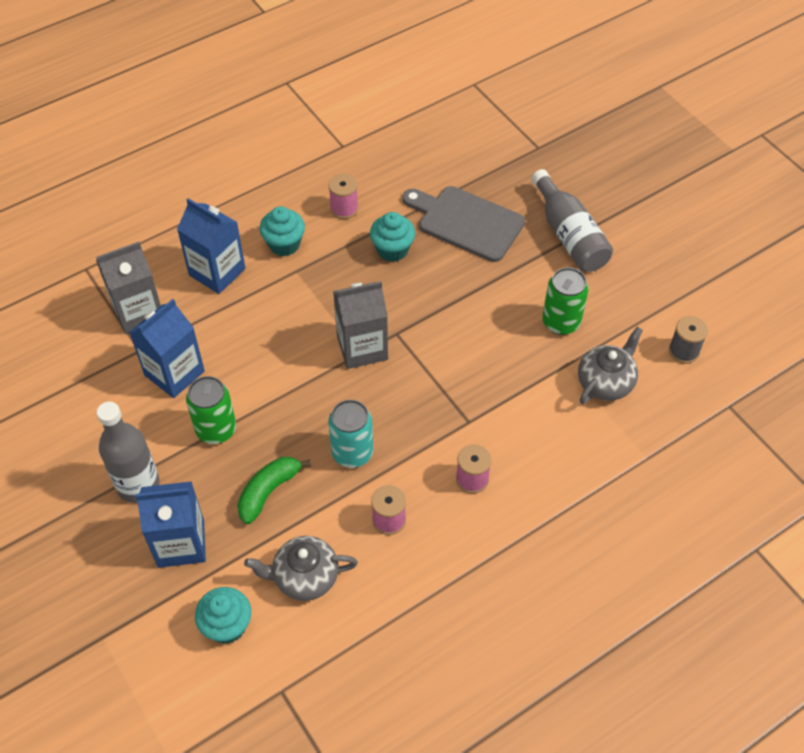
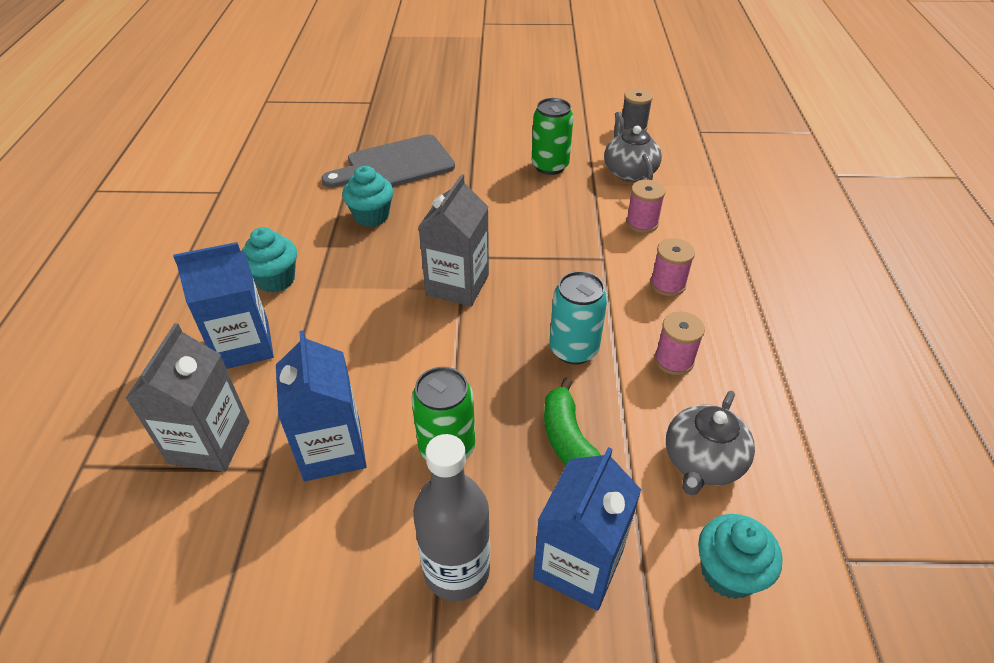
camera: 55 degrees left, 10 degrees down
pink spool [328,174,358,219] -> pink spool moved to [626,180,666,233]
grey bottle [532,169,613,272] -> none

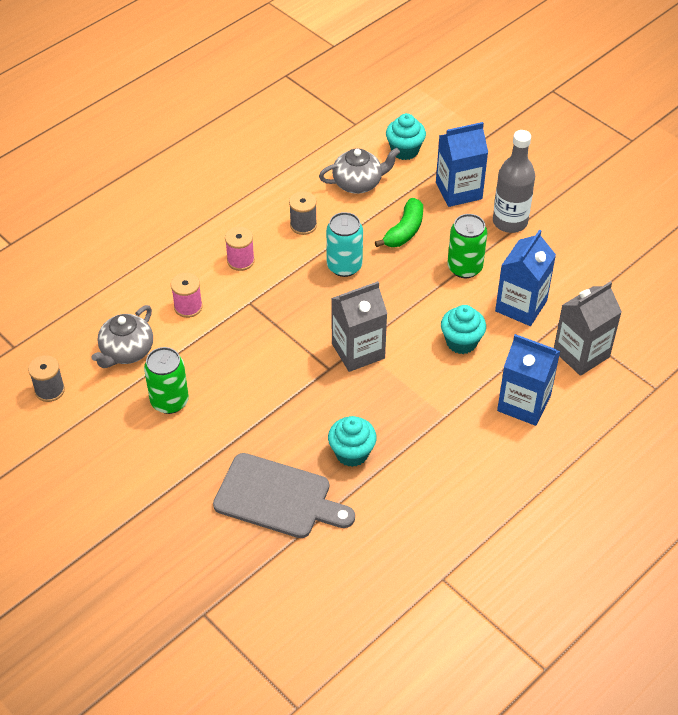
camera: 135 degrees left, 5 degrees up
turquoise cupcake [241,227,297,293] -> turquoise cupcake moved to [441,305,486,354]
pink spool [654,311,705,375] -> grey spool [289,191,317,235]

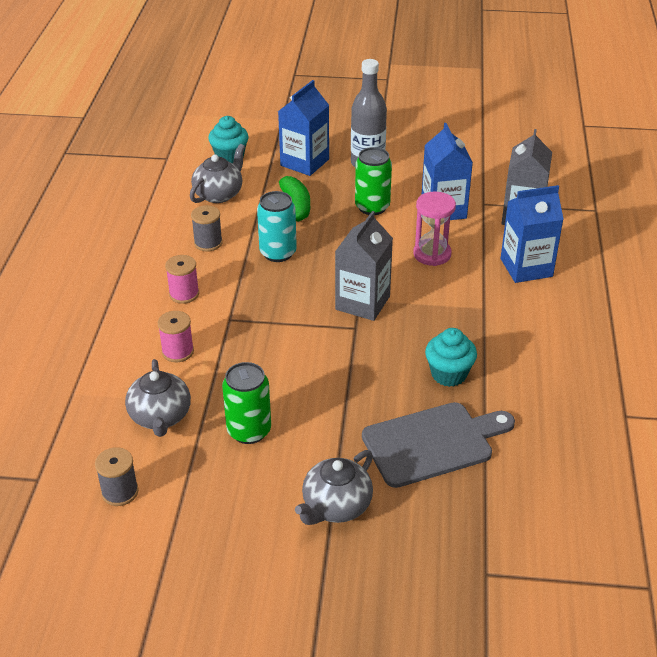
camera: 40 degrees left, 10 degrees down
turquoise cupcake [441,305,486,354] -> pink hourglass [413,192,456,266]
none -> grey teapot [295,450,373,525]

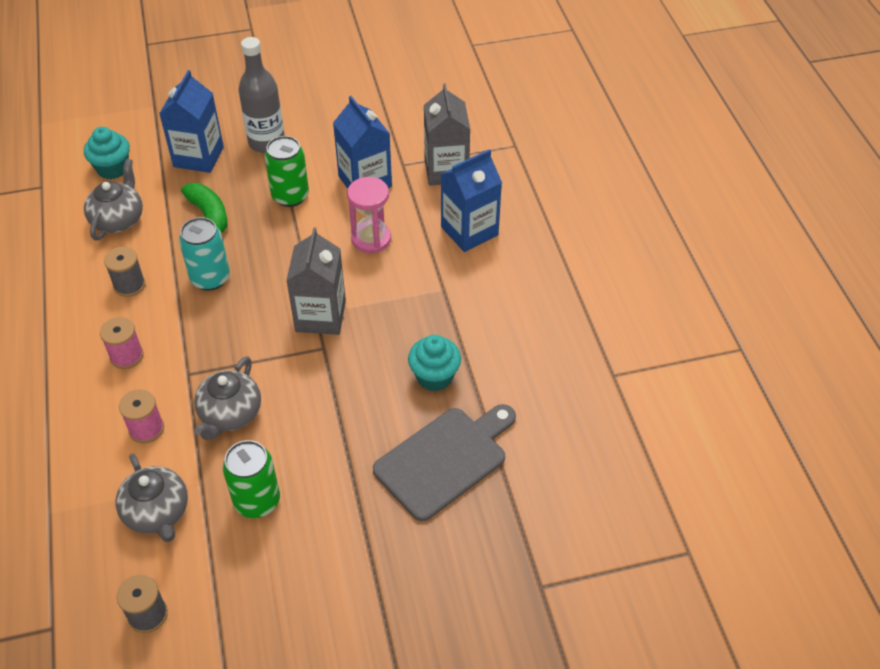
camera: 20 degrees left, 10 degrees up
grey teapot [295,450,373,525] -> grey teapot moved to [194,356,261,441]

